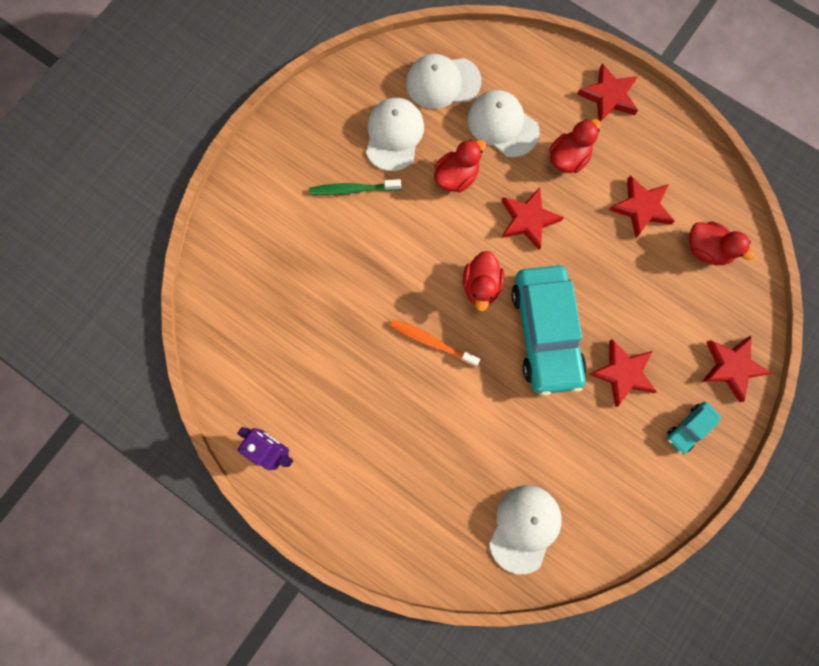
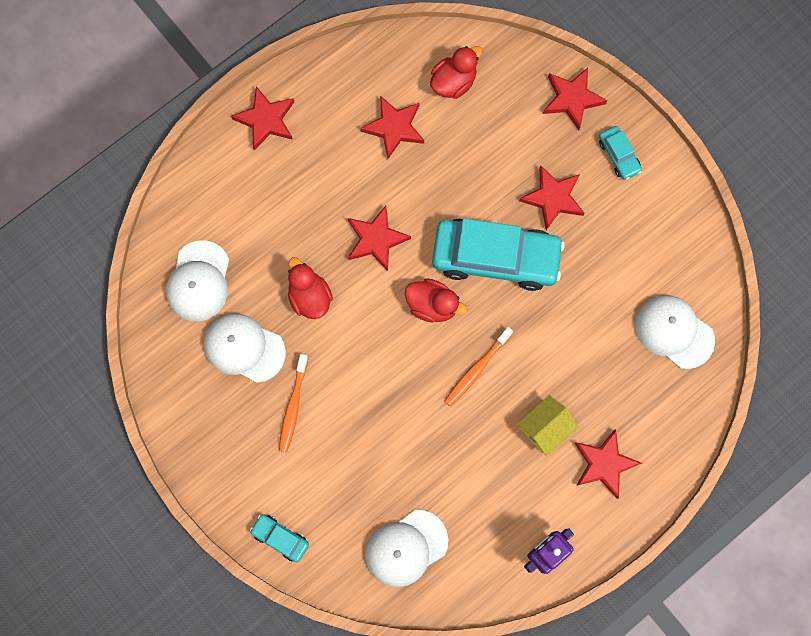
camera: 75 degrees left, 0 degrees up
green toothbrush [309,179,401,195] -> orange toothbrush [279,354,308,453]
white cap [467,90,539,157] -> white cap moved to [365,510,448,587]
red duck [549,119,601,173] -> none
none -> turquoise car [250,514,309,562]
none -> yellow house [517,395,579,456]
none -> red star [575,429,642,499]

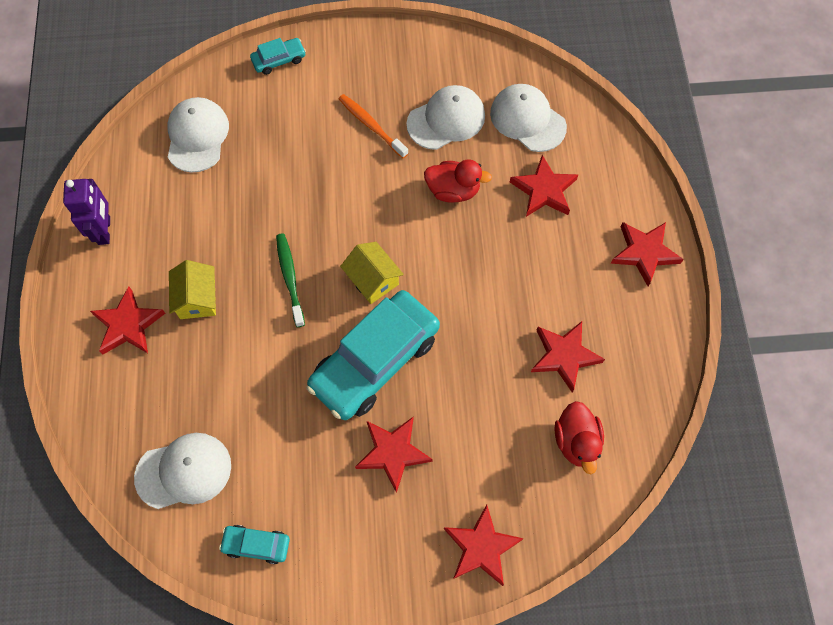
camera: 125 degrees right, 10 degrees down
red star [348,206,411,271] -> red star moved to [510,155,579,217]
red duck [405,278,467,322] -> yellow house [340,242,404,304]
orange toothbrush [444,327,513,407] -> green toothbrush [276,233,305,327]
turquoise car [599,126,642,180] -> turquoise car moved to [219,525,290,564]

